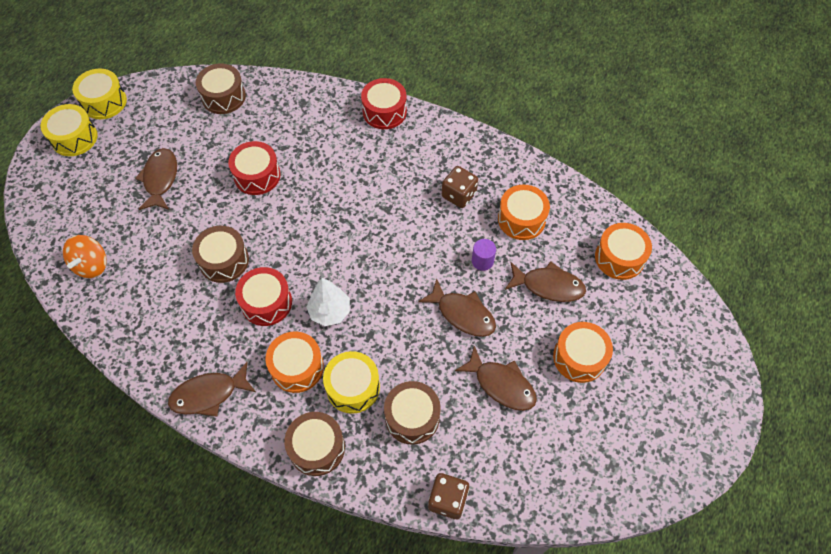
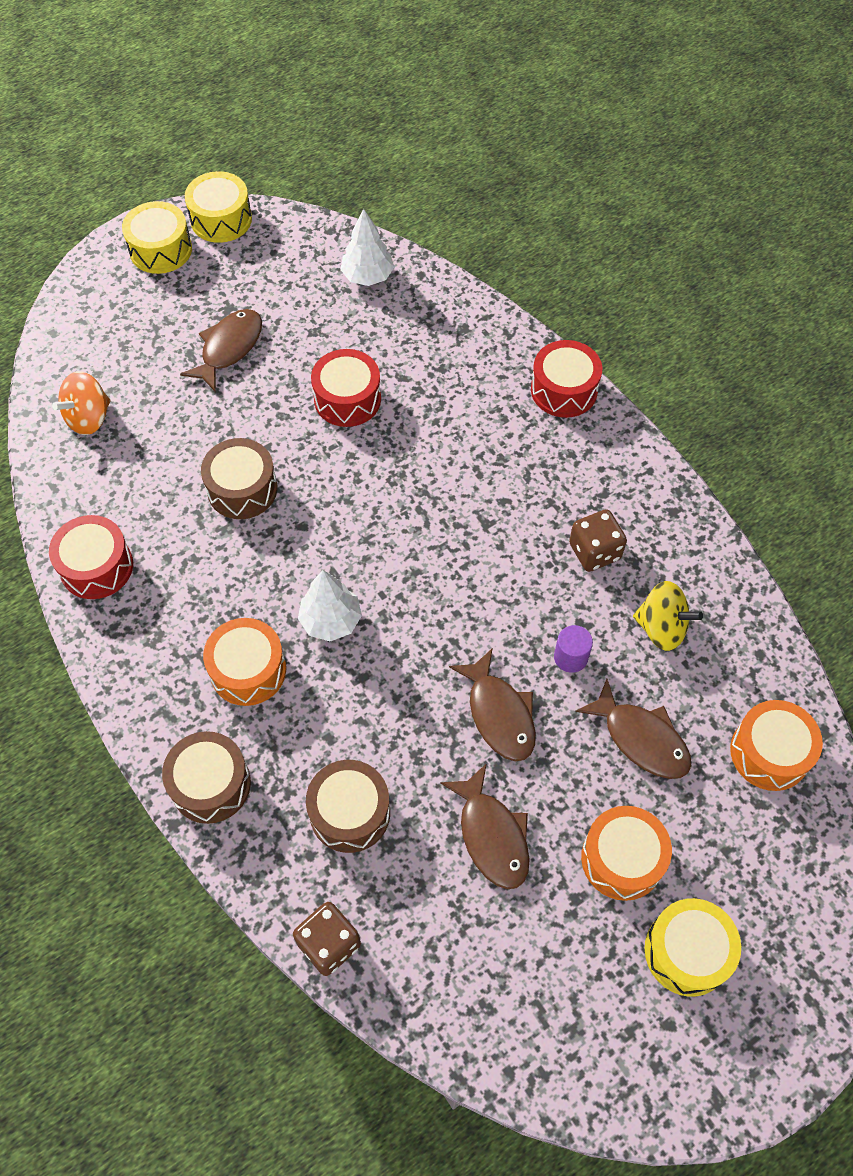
camera: 30 degrees right, 0 degrees up
brown fish [168,362,256,417] -> none
brown drum [196,63,246,114] -> white tree [340,209,394,286]
red drum [235,267,292,326] -> red drum moved to [49,515,133,599]
yellow drum [323,351,380,414] -> yellow drum moved to [645,898,741,997]
orange drum [498,185,550,240] -> yellow spinning top [633,581,703,651]

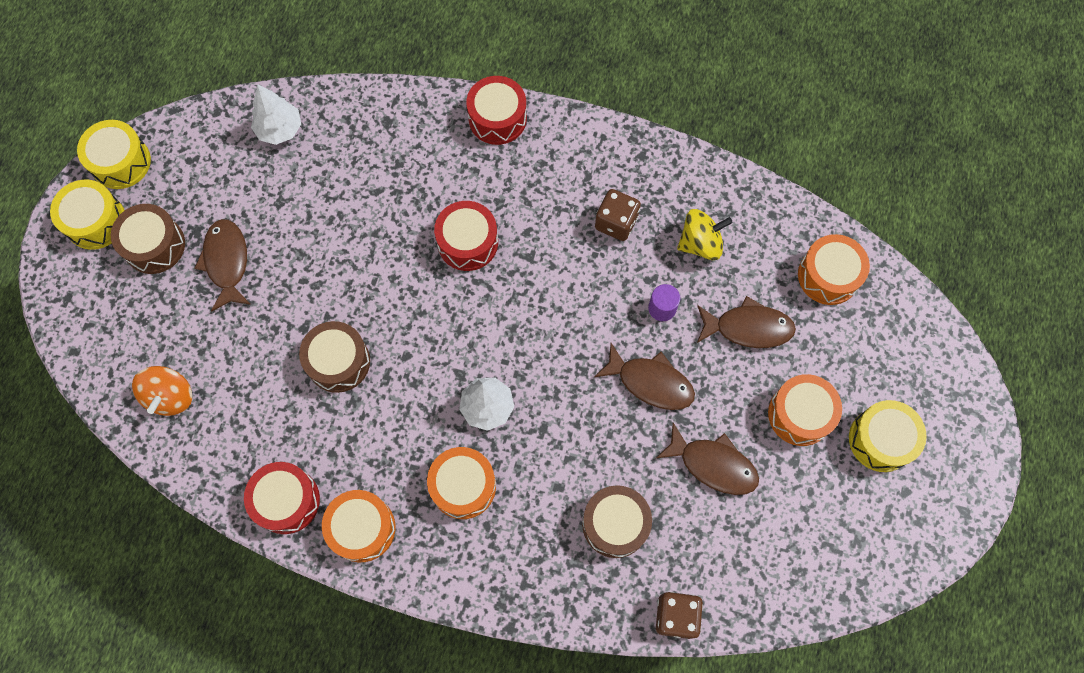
camera: 40 degrees left, 10 degrees up
brown drum [162,731,251,824] -> brown drum moved to [111,204,185,274]
red drum [311,349,381,427] -> red drum moved to [434,201,498,271]
none -> orange drum [322,490,395,562]

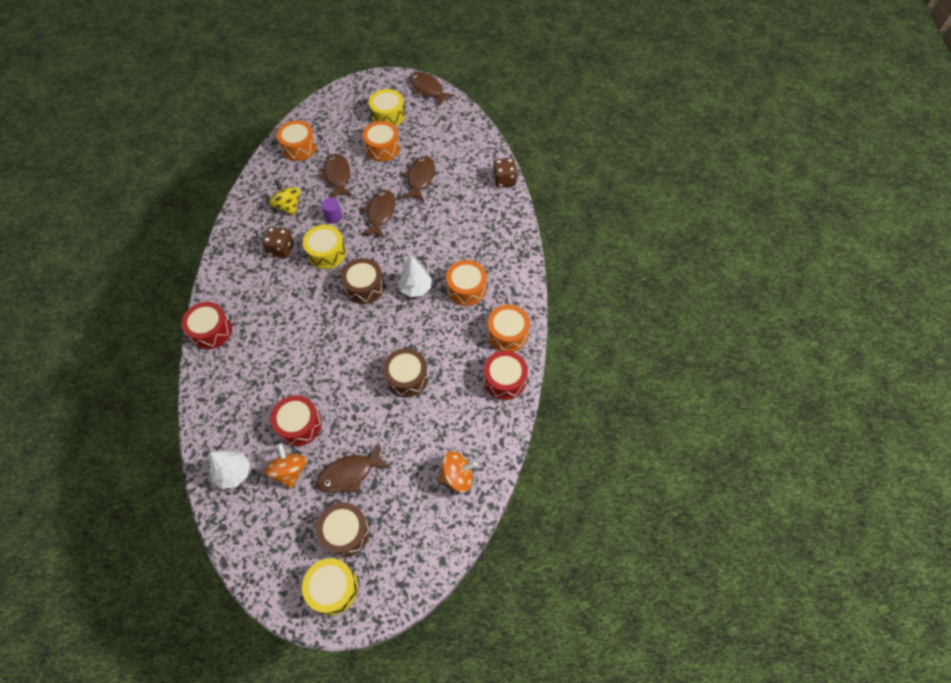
camera: 105 degrees left, 10 degrees down
yellow drum [77,120,151,189] -> yellow drum moved to [303,225,346,269]
red drum [434,201,498,271] -> red drum moved to [270,395,322,446]
brown drum [582,485,652,558] -> brown drum moved to [341,258,384,304]
none -> orange spinning top [264,443,307,489]
none -> brown fish [410,72,455,106]

